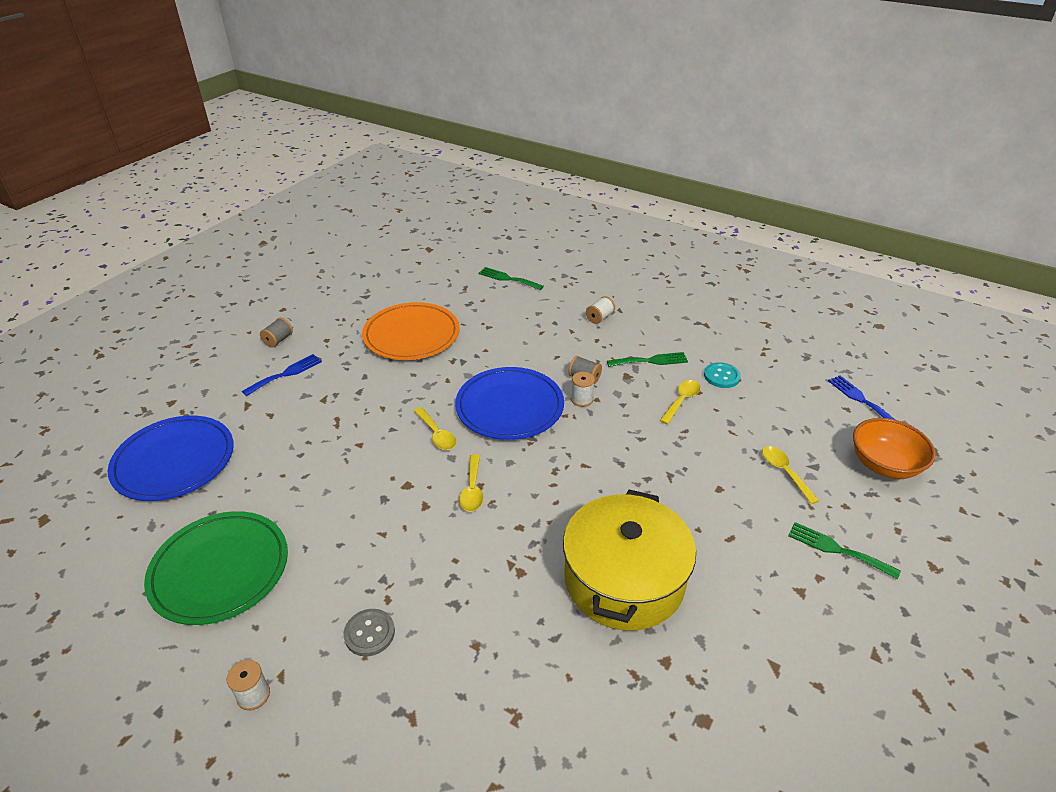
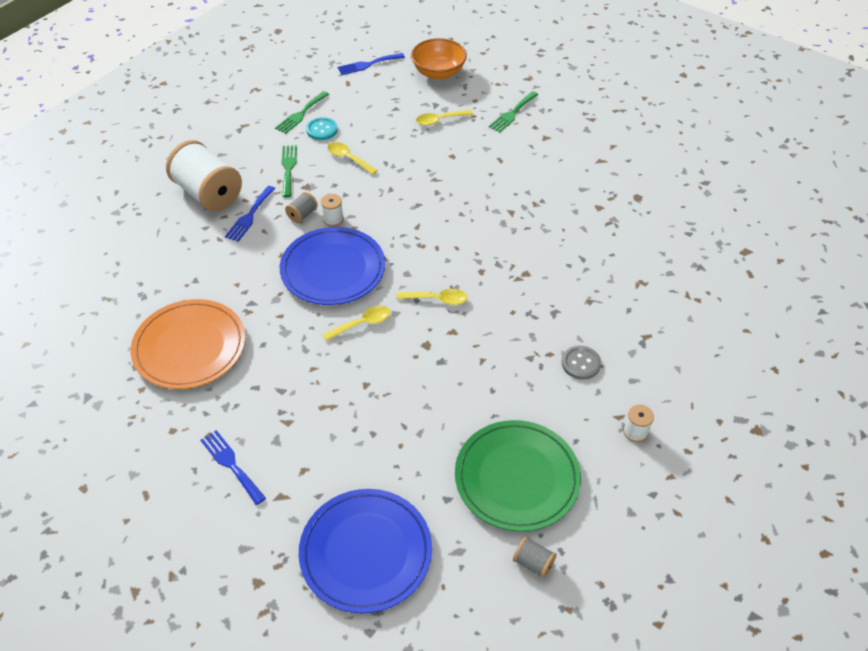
camera: 85 degrees left, 10 degrees up
grey spool [260,318,293,348] -> grey spool moved to [513,536,557,578]
green fork [478,267,544,290] -> green fork moved to [275,91,329,134]
yellow pot [563,490,696,631] -> none
white spool [586,296,615,324] -> white spool [166,140,242,212], size x2.37
none -> blue fork [225,186,275,242]

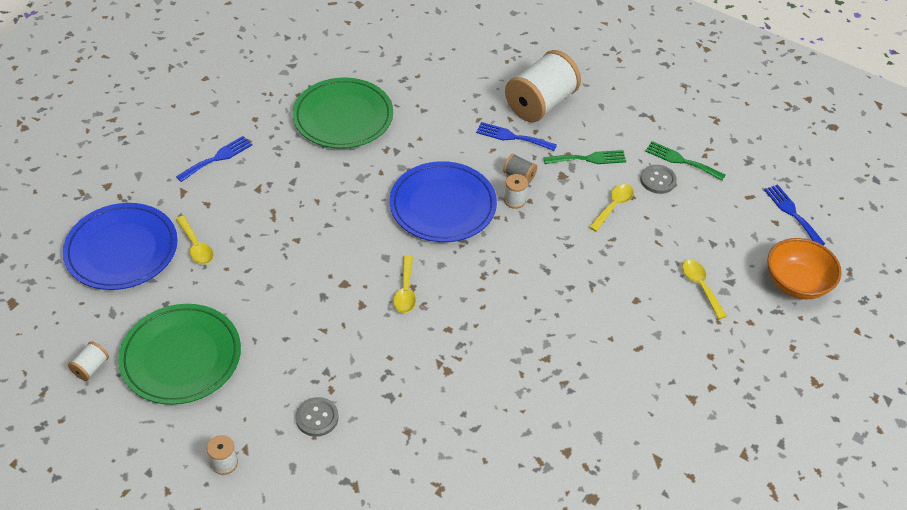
camera: 85 degrees right, 0 degrees up
orange plate [131,299,245,389] -> green plate [292,77,393,149]
turquoise button [306,117,338,140] -> grey button [640,165,677,194]
yellow spoon [322,306,390,341] -> yellow spoon moved to [176,215,214,264]
green fork [489,91,538,132] -> none
grey spool [513,536,557,578] -> white spool [68,341,109,381]

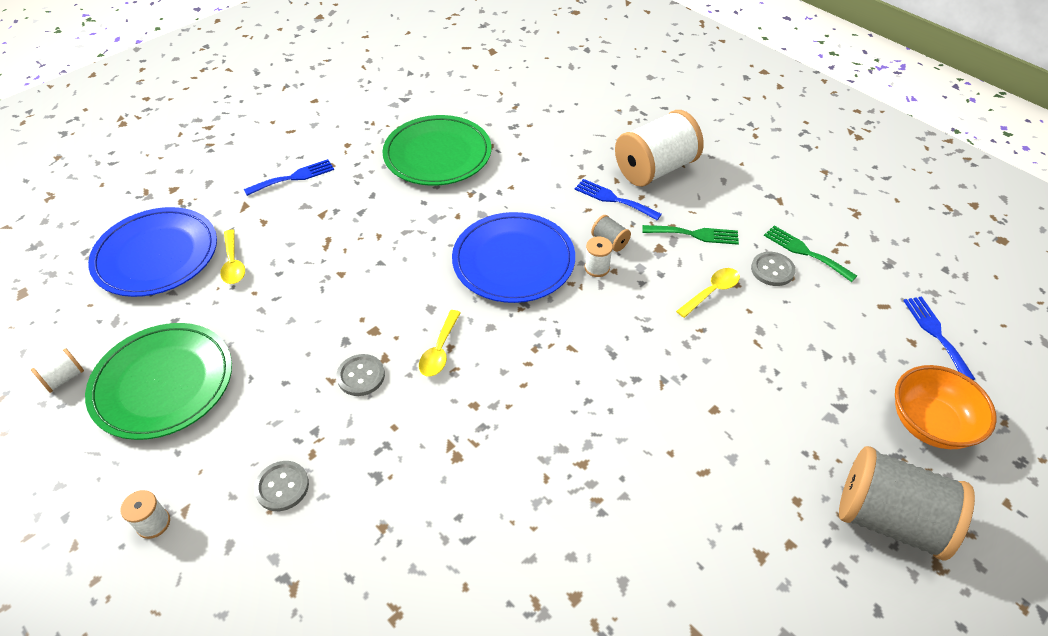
camera: 15 degrees right, 0 degrees up
yellow spoon [682,260,727,319] -> none
none -> grey button [336,354,385,396]
none -> grey spool [839,446,975,561]

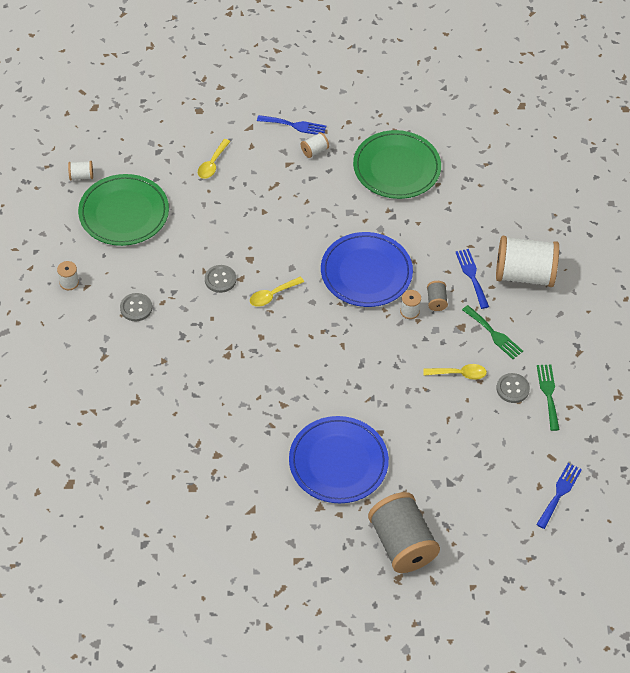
camera: 40 degrees right, 5 degrees up
blue plate [88,207,217,297] -> blue plate moved to [289,416,389,503]
orange bowl [895,365,997,449] -> none
none -> white spool [301,132,329,158]

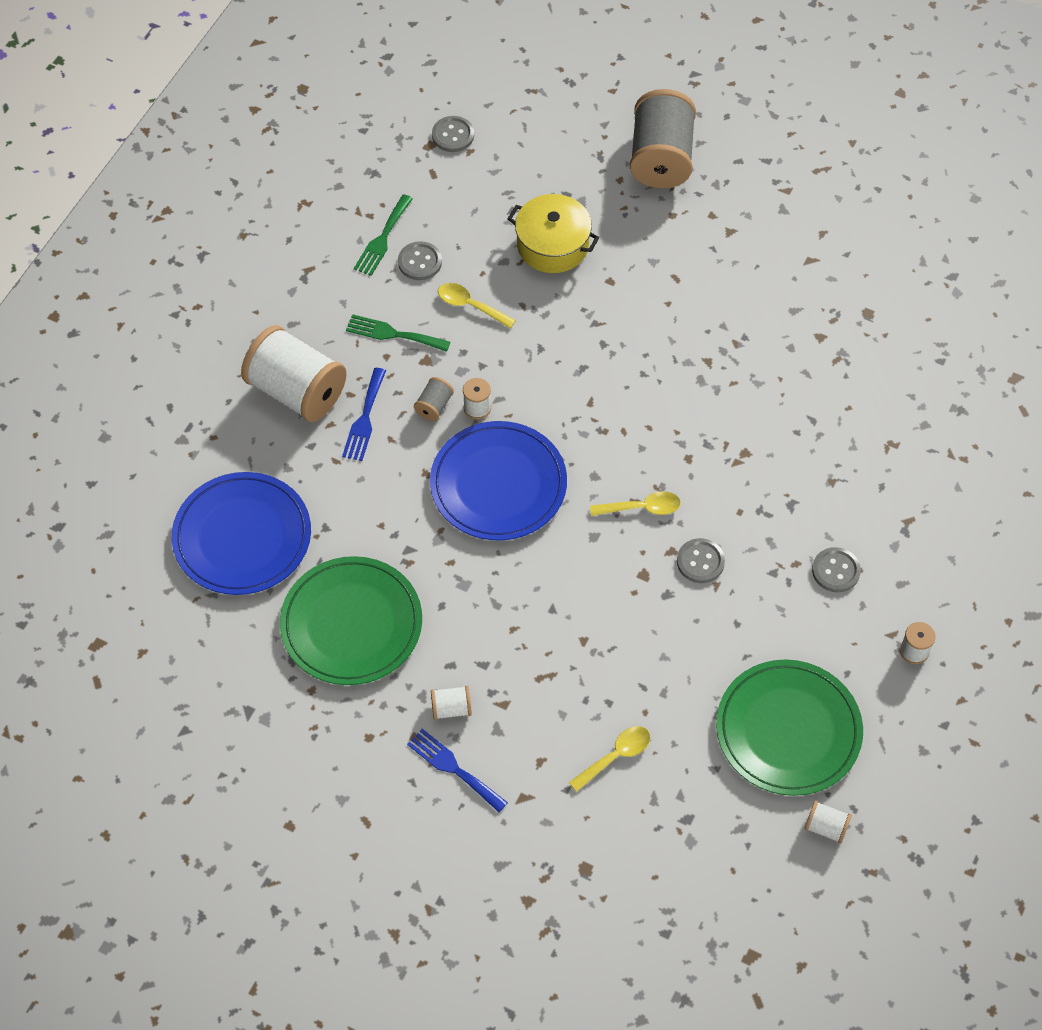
camera: 150 degrees left, 5 degrees up
blue plate [289,416,389,503] -> blue plate moved to [172,472,311,595]
green fork [462,305,523,359] -> green fork turned 60 degrees counterclockwise [346,314,450,352]
blue fork [536,463,582,529] -> grey button [432,116,474,152]
none -> yellow pot [508,194,600,273]

